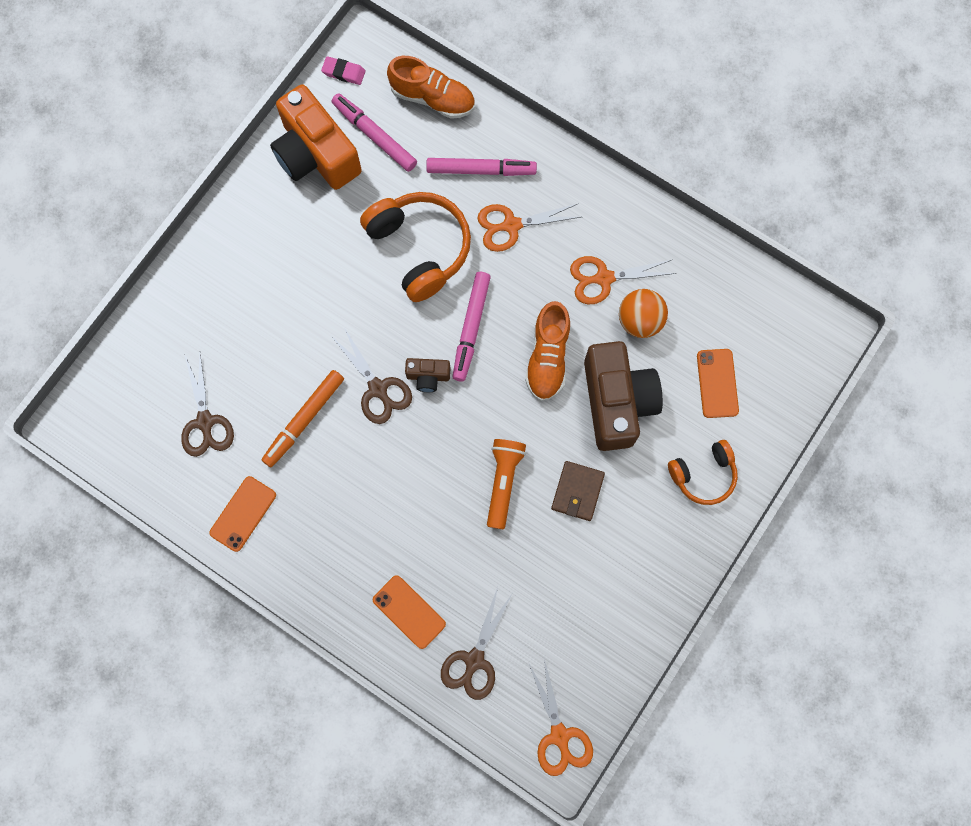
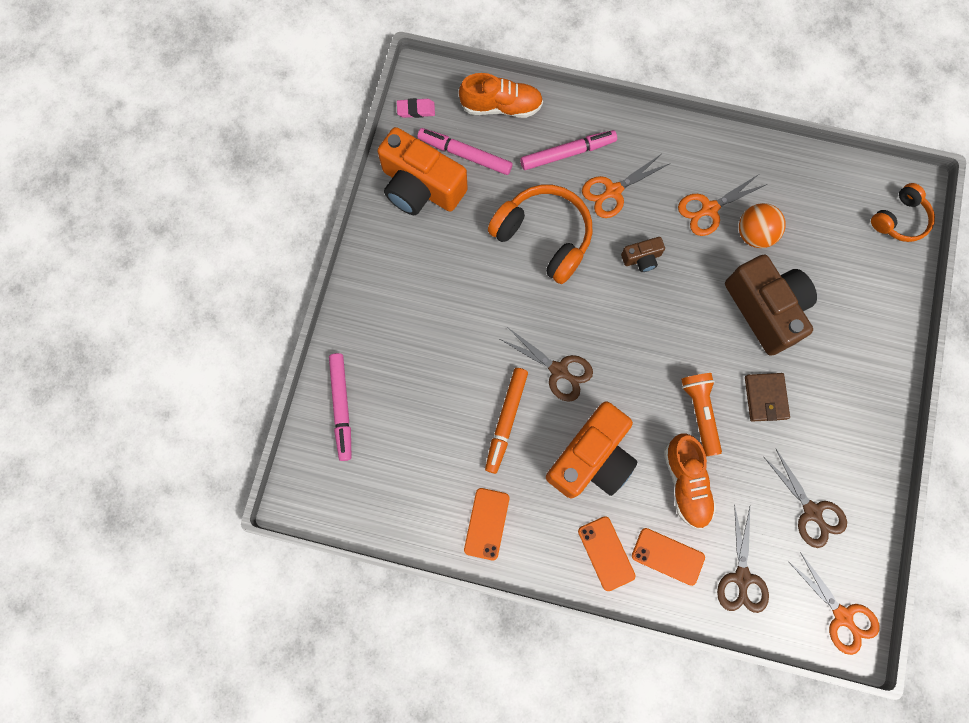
camera: 20 degrees left, 0 degrees up
brown scissors [181,354,234,457] -> brown scissors moved to [764,449,847,548]
brown camera [405,358,450,392] -> brown camera moved to [621,237,665,272]
pink marker [452,272,491,382] -> pink marker moved to [329,353,351,461]
orange shoe [525,301,570,401] -> orange shoe moved to [664,434,716,529]
orange headphones [668,440,738,505] -> orange headphones moved to [871,183,935,242]
orange phone [697,349,739,418] -> orange phone moved to [578,516,635,591]
none -> orange camera [546,401,637,498]

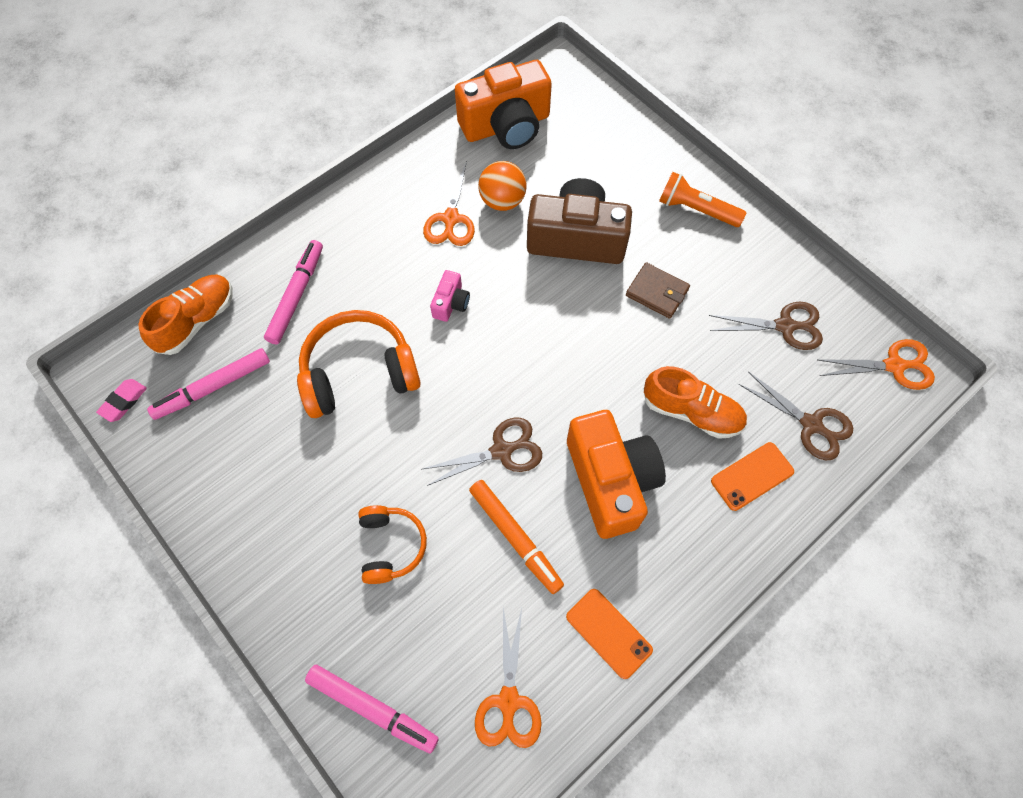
camera: 55 degrees left, 10 degrees down
orange camera [377,127,468,215] -> orange camera moved to [455,60,552,149]
orange phone [578,516,635,591] -> none
orange scissors [582,154,669,218] -> orange scissors moved to [475,608,542,748]
brown camera [621,237,665,272] -> pink camera [430,270,470,322]
orange flashlight [681,373,722,456] -> orange flashlight moved to [659,172,746,227]
orange headphones [871,183,935,242] -> orange headphones moved to [358,505,427,584]

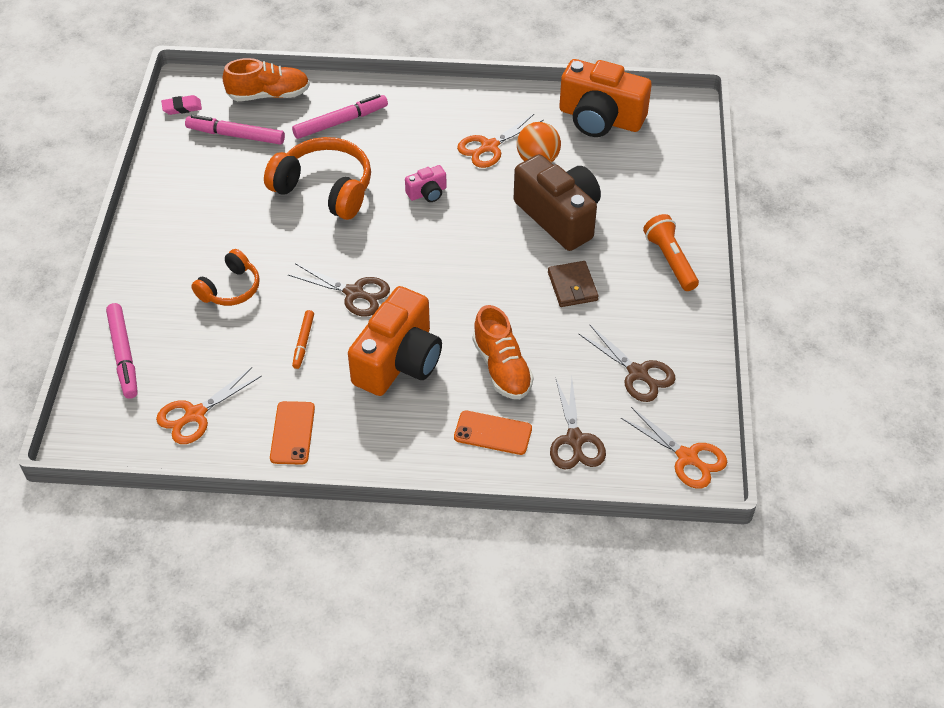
camera: 45 degrees right, 15 degrees down
orange marker [469,480,564,594] -> orange marker [292,310,314,369], size x0.61

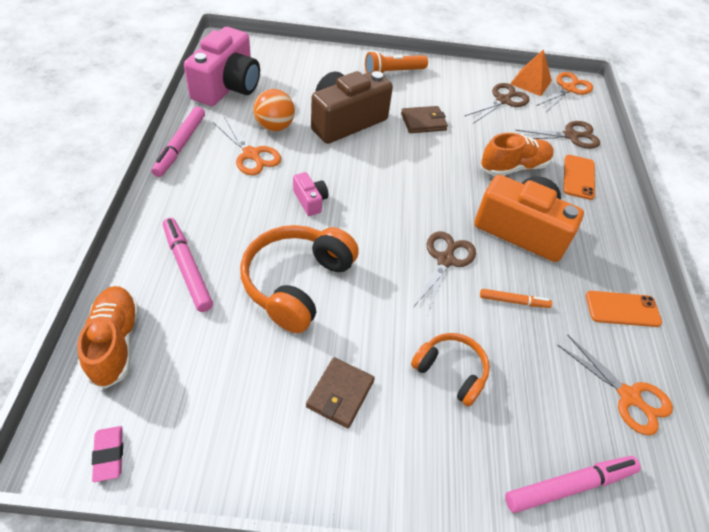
camera: 95 degrees left, 0 degrees up
pink marker [185,115,285,145] -> pink marker moved to [151,106,205,177]
orange camera [559,59,652,137] -> pink camera [184,27,260,106]
none -> brown wallet [306,357,375,428]
none -> orange pyramid [510,49,552,96]

